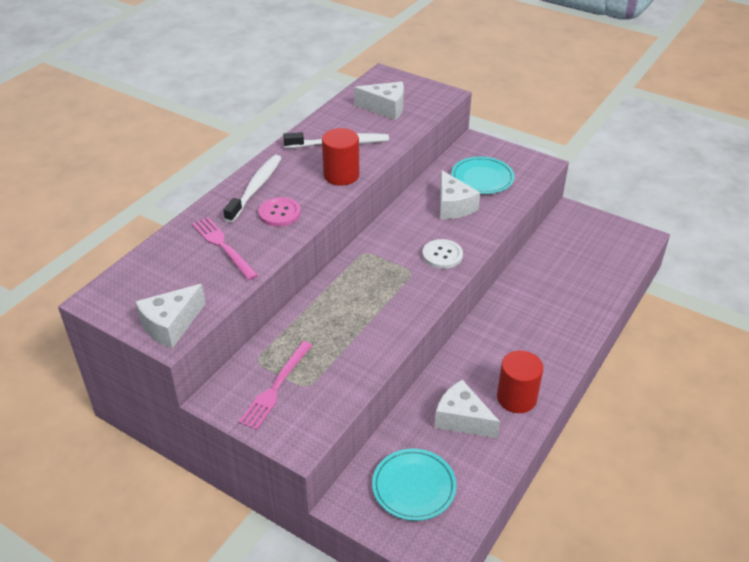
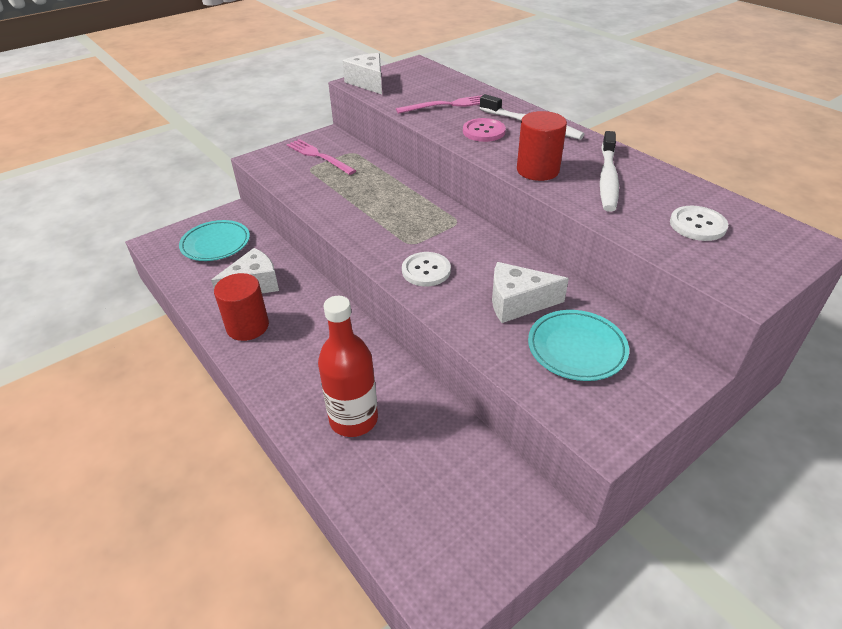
camera: 110 degrees right, 0 degrees up
white cheese [354,82,404,120] -> white button [670,206,728,241]
none -> red bottle [318,296,378,437]

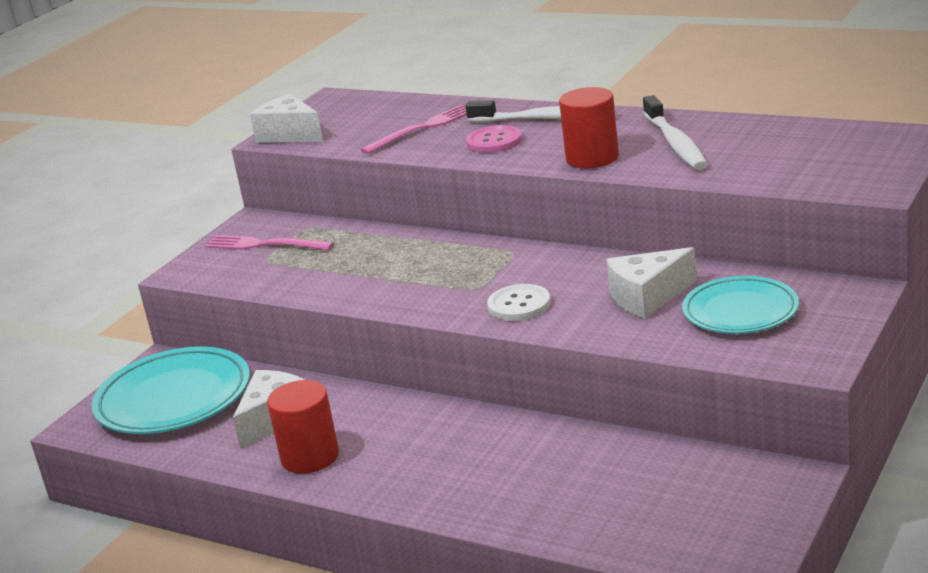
camera: 20 degrees left, 15 degrees down
turquoise plate [179,220,250,261] -> turquoise plate [91,346,250,434], size x1.53
red bottle [318,296,378,437] -> none
white button [670,206,728,241] -> none

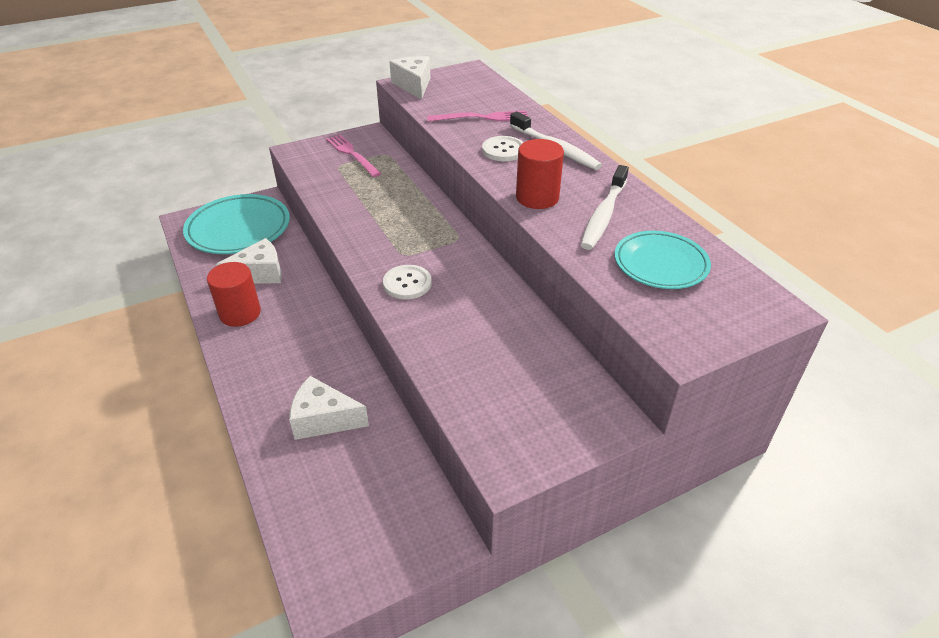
camera: 30 degrees right, 15 degrees up
pink button [466,125,522,153] -> white button [482,136,524,161]
white cheese [606,247,697,319] -> white cheese moved to [289,376,369,440]
turquoise plate [682,276,799,334] -> turquoise plate moved to [614,231,711,289]

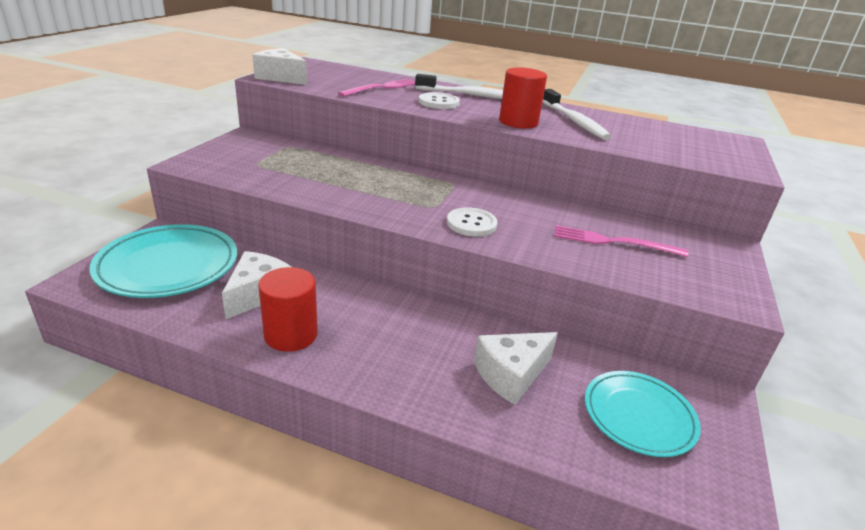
camera: 45 degrees left, 10 degrees down
pink fork [326,135,382,177] -> pink fork moved to [555,225,688,257]
turquoise plate [614,231,711,289] -> turquoise plate moved to [585,371,701,457]

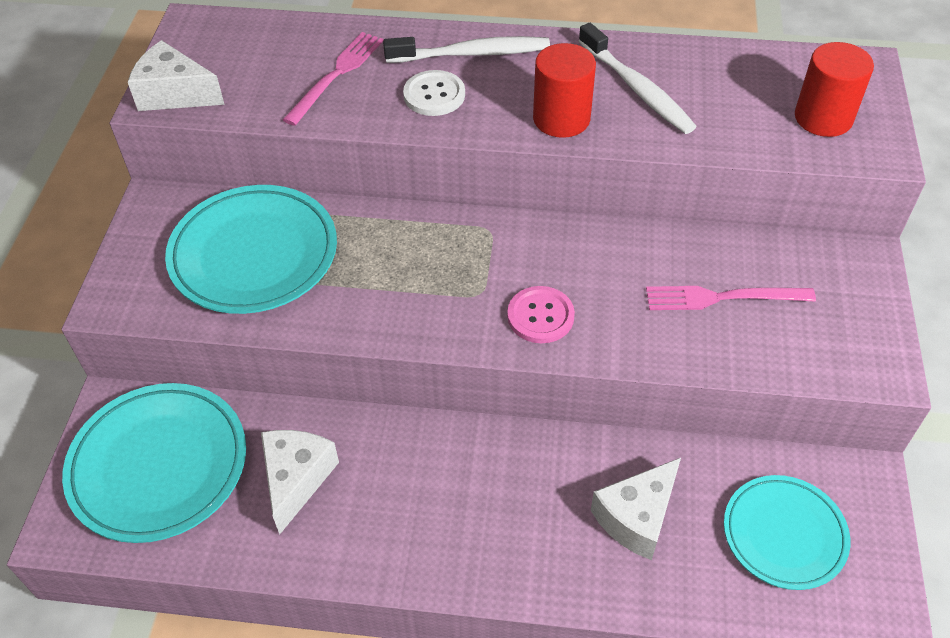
camera: 10 degrees left, 20 degrees up
red cylinder [258,267,318,352] -> red cylinder moved to [795,42,874,137]
white button [447,207,498,237] -> pink button [507,286,575,343]
none -> turquoise plate [165,185,337,314]

